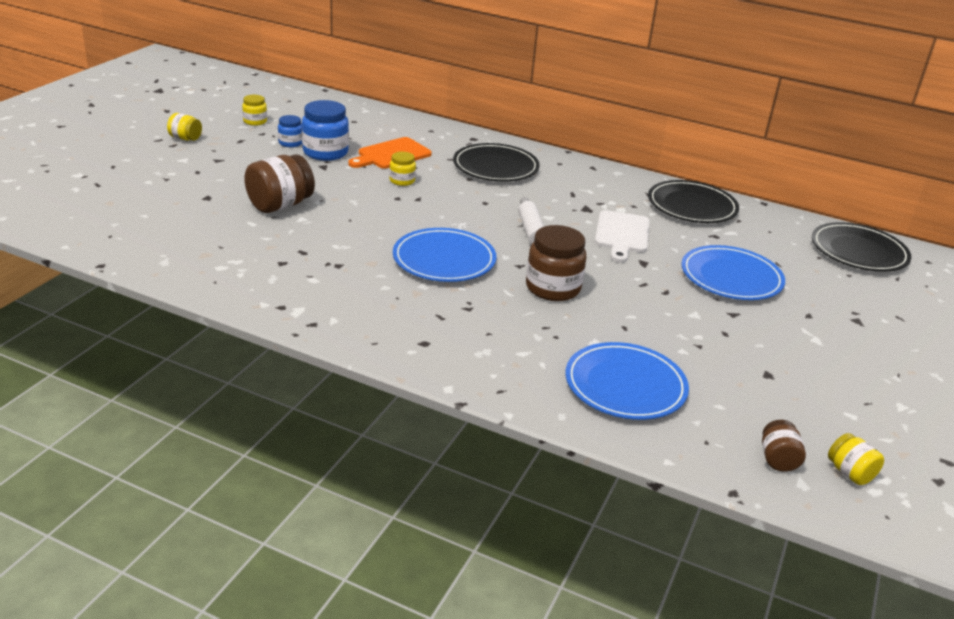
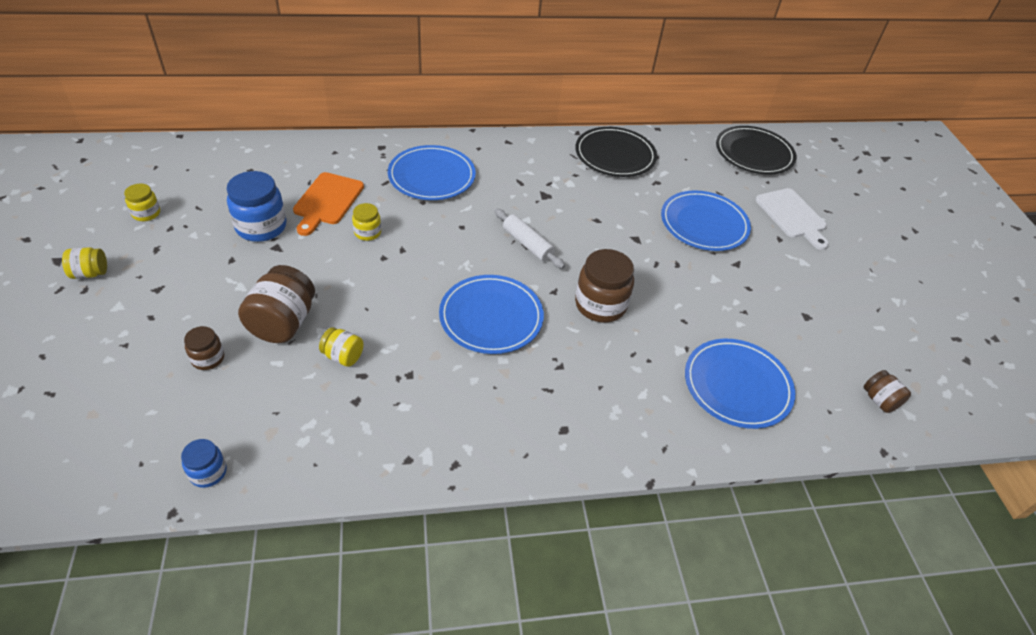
camera: 35 degrees left, 15 degrees up
blue jar [278,115,302,147] -> blue jar moved to [181,439,227,488]
black plate [453,143,540,181] -> blue plate [388,145,476,200]
white cutting board [595,210,650,263] -> white cutting board moved to [755,188,829,250]
yellow jar [828,433,884,485] -> yellow jar moved to [319,327,364,367]
none -> brown jar [184,326,224,370]

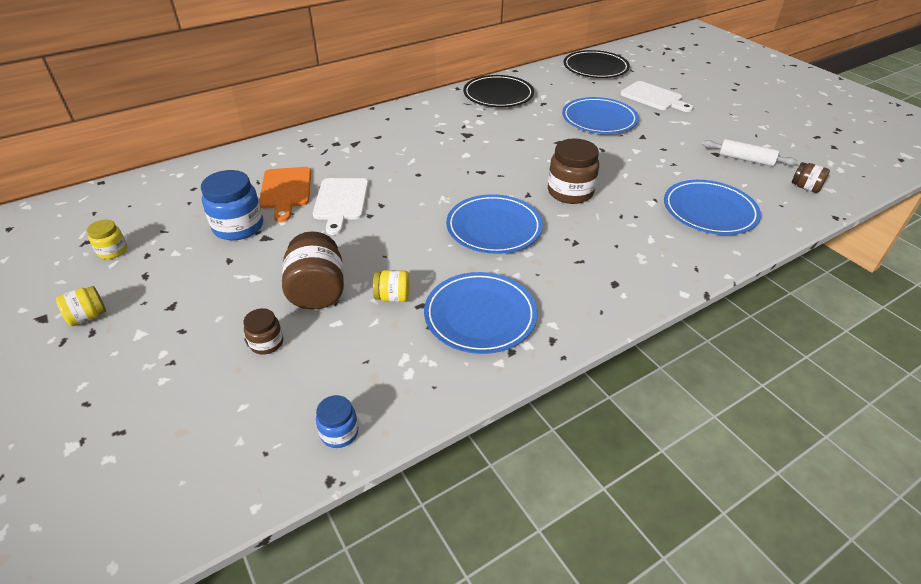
camera: 20 degrees left, 5 degrees down
yellow jar [352,203,381,241] -> white cutting board [313,178,369,235]
blue plate [388,145,476,200] -> blue plate moved to [424,272,537,354]
white rolling pin [495,209,565,269] -> white rolling pin moved to [702,139,798,166]

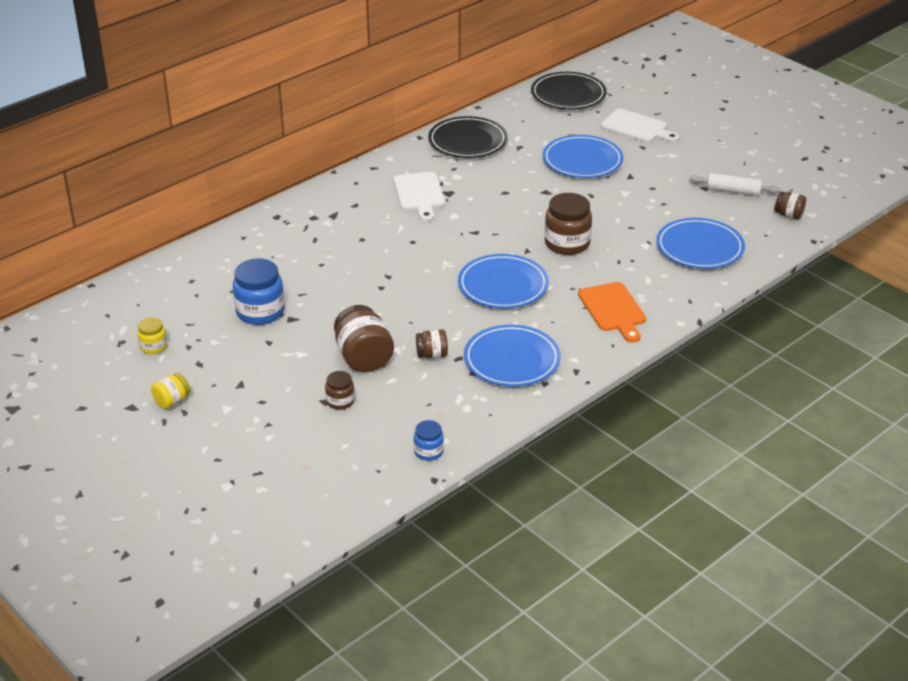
camera: 10 degrees left, 5 degrees down
orange cutting board [259,167,311,222] -> orange cutting board moved to [578,282,646,343]
white cutting board [313,178,369,235] -> white cutting board moved to [394,172,445,222]
yellow jar [373,270,410,302] -> brown jar [416,329,448,358]

